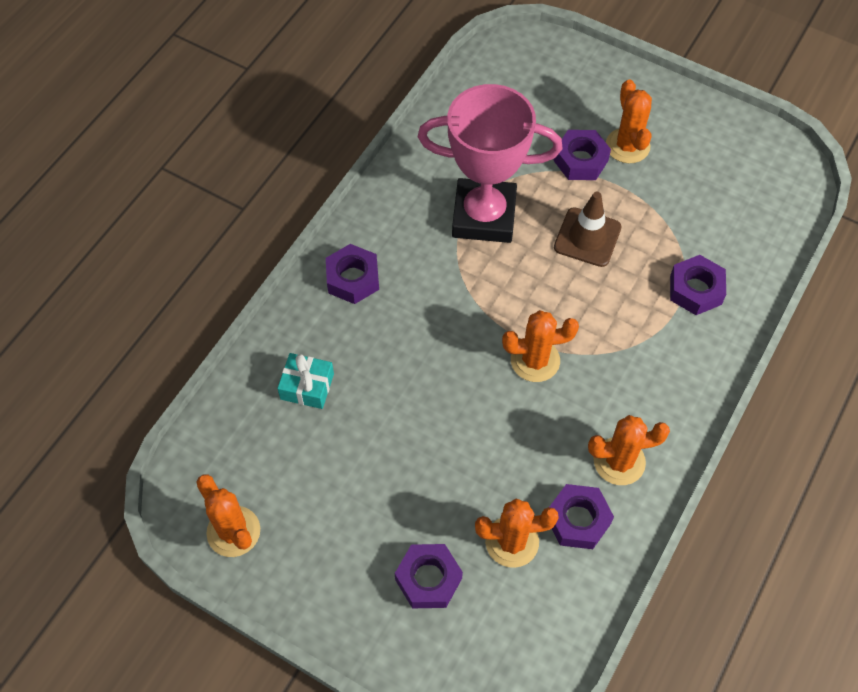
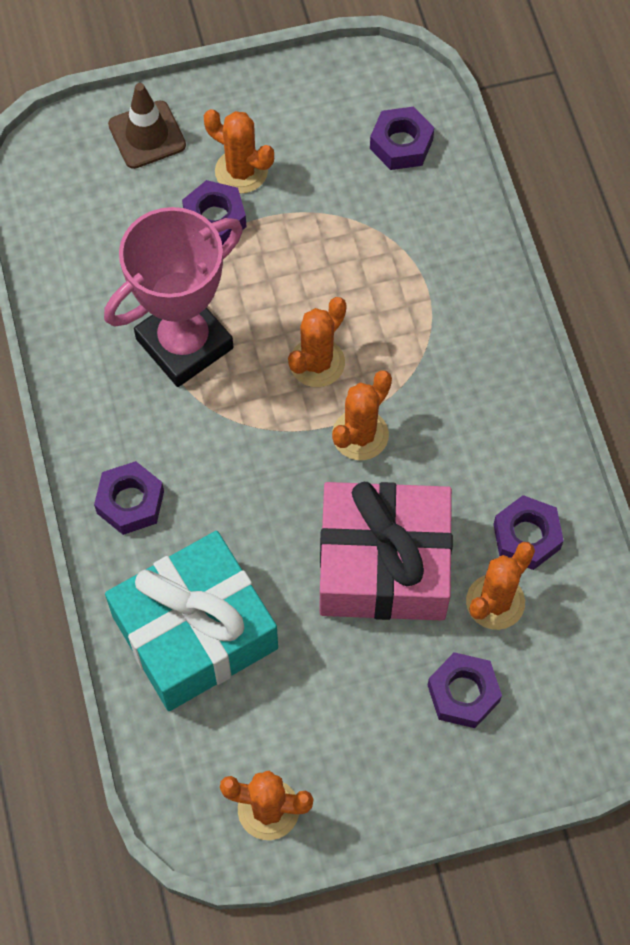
camera: 45 degrees left, 5 degrees up
turquoise gift [277,353,334,409] -> turquoise gift [105,531,278,711], size x2.42
brown traffic cone [554,192,622,267] -> brown traffic cone moved to [108,83,186,169]
orange cactus [588,415,670,485] -> orange cactus moved to [288,297,347,387]
purple nut [670,255,726,315] -> purple nut moved to [370,107,434,170]
none -> pink gift [320,482,453,621]

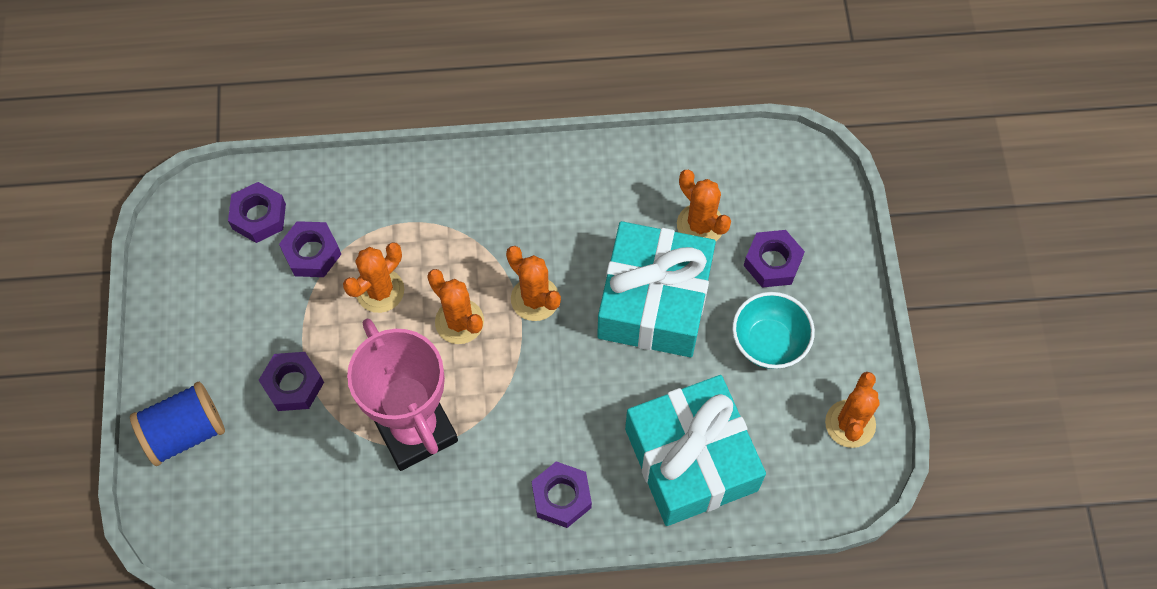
camera: 80 degrees left, 0 degrees up
brown traffic cone [108,83,186,169] -> blue spool [130,382,225,466]
orange cactus [204,109,274,194] -> orange cactus moved to [343,242,404,313]
pink gift [320,482,453,621] -> turquoise gift [597,221,716,357]
purple nut [493,495,564,570] -> purple nut moved to [279,221,341,277]
none -> turquoise bowl [732,292,815,369]

